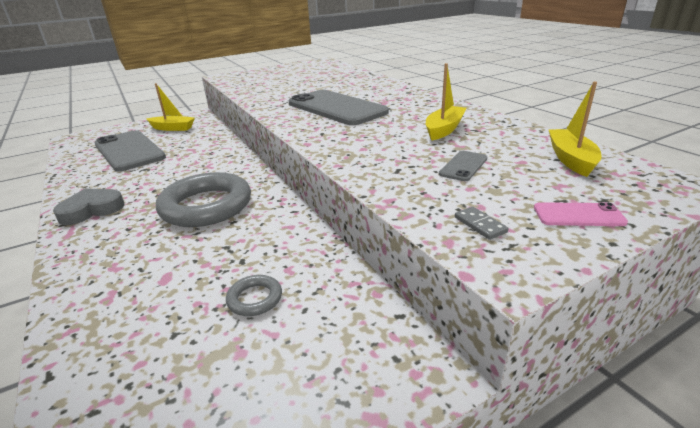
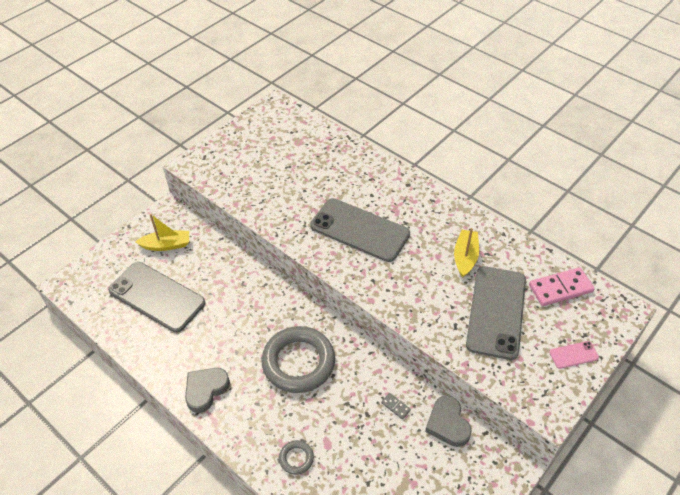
camera: 20 degrees left, 20 degrees up
grey ring [226,275,282,316] -> grey ring moved to [279,440,314,475]
grey phone [439,151,488,181] -> grey phone [466,266,526,360], size x2.40
grey domino [455,207,508,240] -> grey domino moved to [381,393,411,419]
yellow boat [549,82,601,177] -> pink domino [529,267,595,306]
none -> grey heart [425,396,472,447]

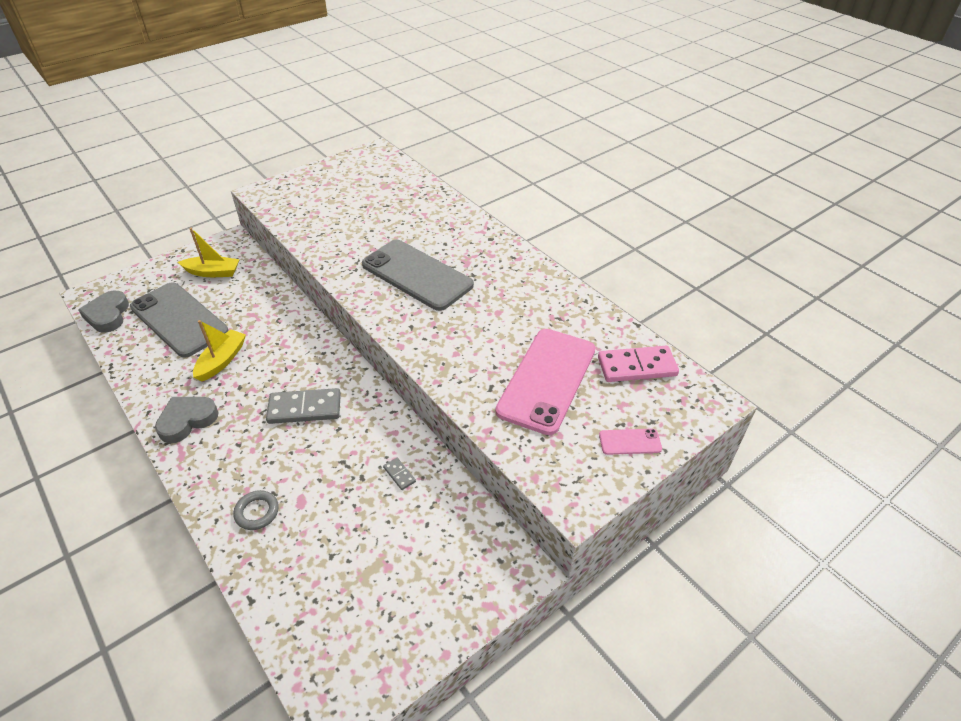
camera: 10 degrees right, 5 degrees down
grey ring [262,326,335,393] -> grey domino [266,388,341,424]
grey heart [425,396,472,447] -> grey heart moved to [78,291,129,333]
yellow boat [454,228,479,278] -> yellow boat moved to [193,320,246,381]
grey phone [466,266,526,360] -> pink phone [495,329,596,435]

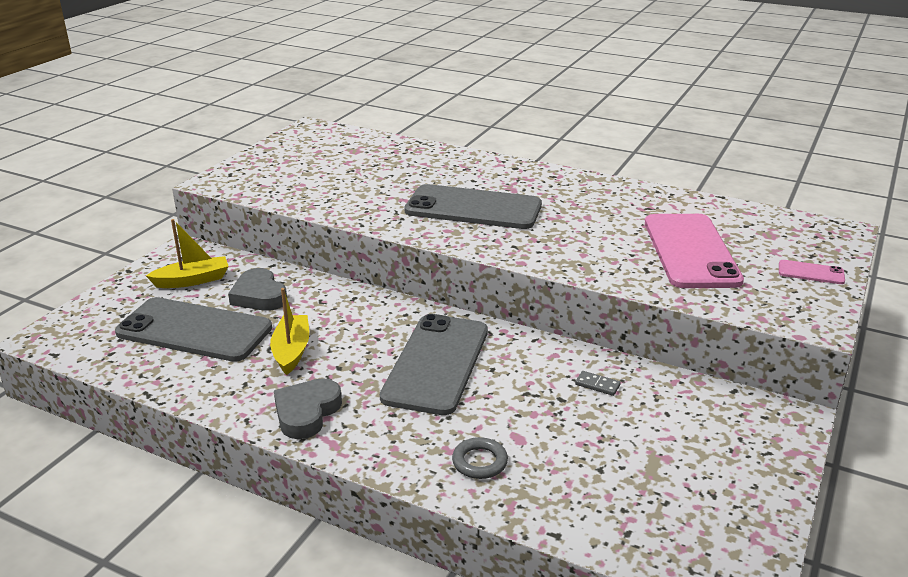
camera: 25 degrees left, 15 degrees down
grey heart [78,291,129,333] -> grey heart moved to [228,268,287,311]
grey domino [266,388,341,424] -> grey phone [380,314,488,415]
pink domino [598,346,679,382] -> none
pink phone [599,429,662,455] -> pink phone turned 45 degrees clockwise [779,260,845,284]

